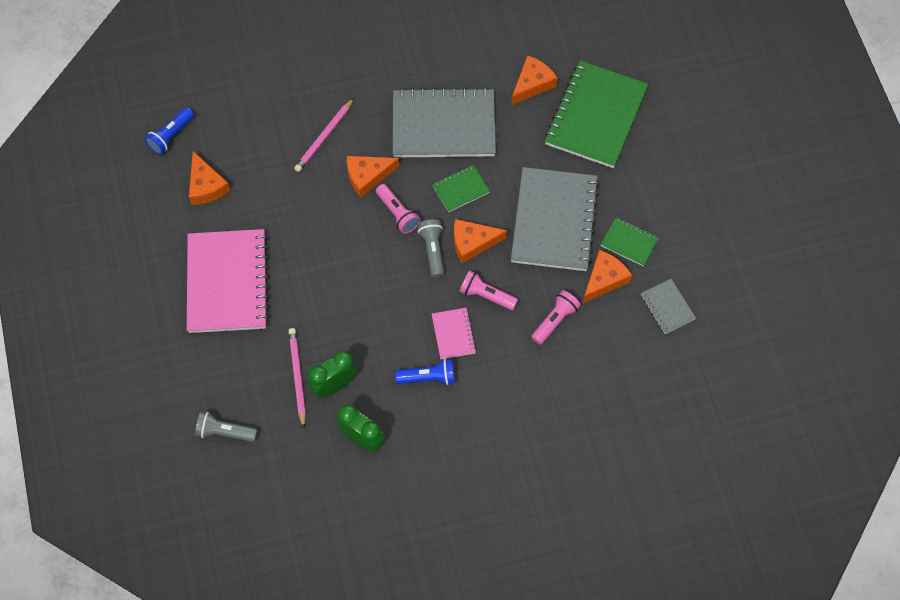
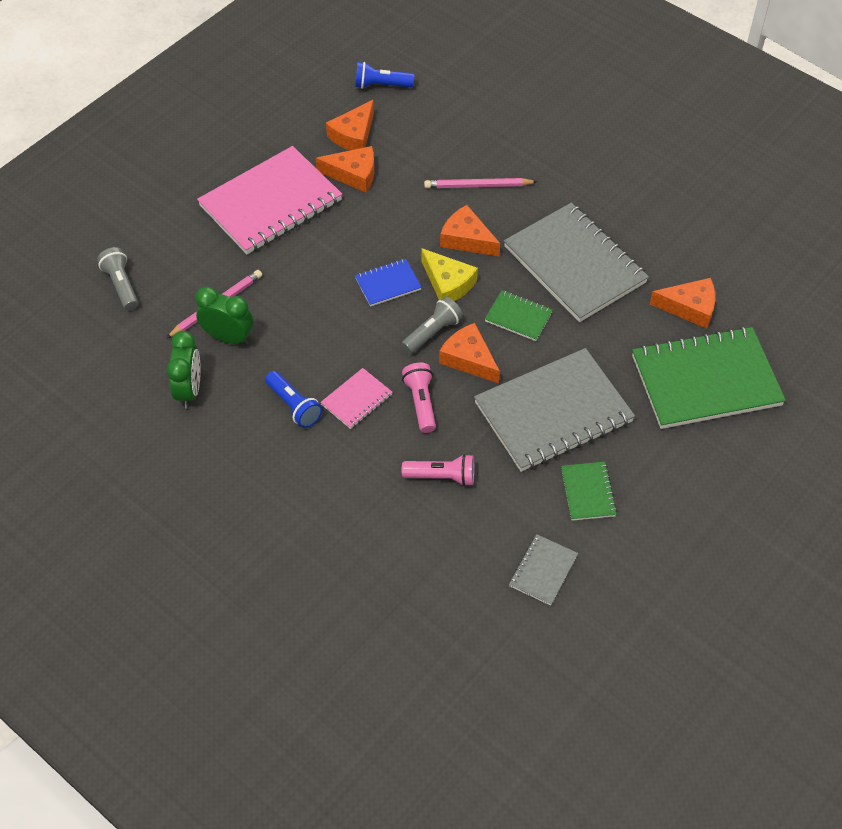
camera: 55 degrees right, 10 degrees down
pink flashlight [376,184,421,234] -> yellow cheese [421,248,478,301]
orange cheese [583,250,632,303] -> orange cheese moved to [316,146,374,192]
none -> blue notebook [355,259,422,307]

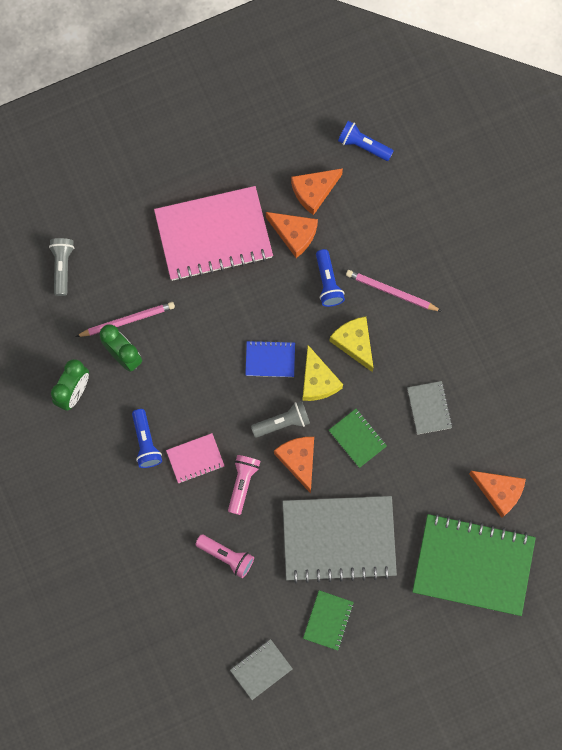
camera: 25 degrees right, 20 degrees up
orange cheese [440,205,500,256] -> yellow cheese [330,317,373,372]
grey notebook [504,203,649,322] -> grey notebook [407,381,452,435], size x0.46
none -> blue flashlight [316,249,345,307]

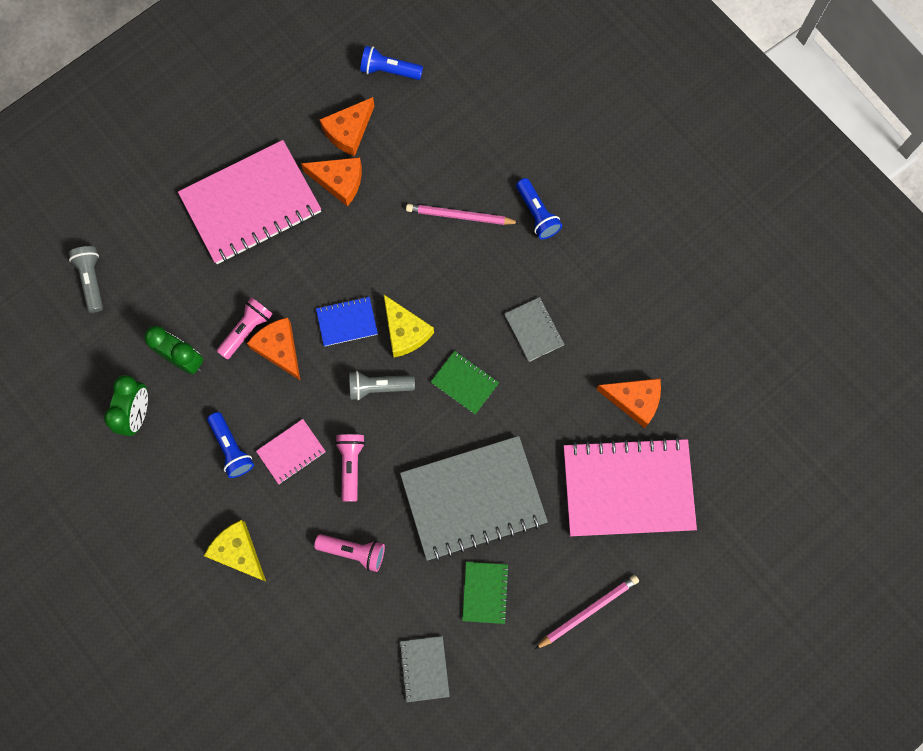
camera: 15 degrees left, 0 degrees up
pink pencil [75,302,175,337] -> pink pencil moved to [535,575,639,649]
grey notebook [230,639,293,700] -> grey notebook turned 45 degrees counterclockwise [399,636,450,702]
grey flashlight [251,401,310,438] -> grey flashlight turned 150 degrees counterclockwise [349,371,415,400]
orange cheese [274,437,314,493] -> orange cheese moved to [247,317,300,380]
blue flashlight [316,249,345,307] -> blue flashlight moved to [516,178,562,239]
yellow cheese [330,317,373,372] -> yellow cheese moved to [204,520,266,581]
green notebook [412,513,536,616] -> pink notebook [564,437,697,536]
none -> pink flashlight [217,297,273,360]

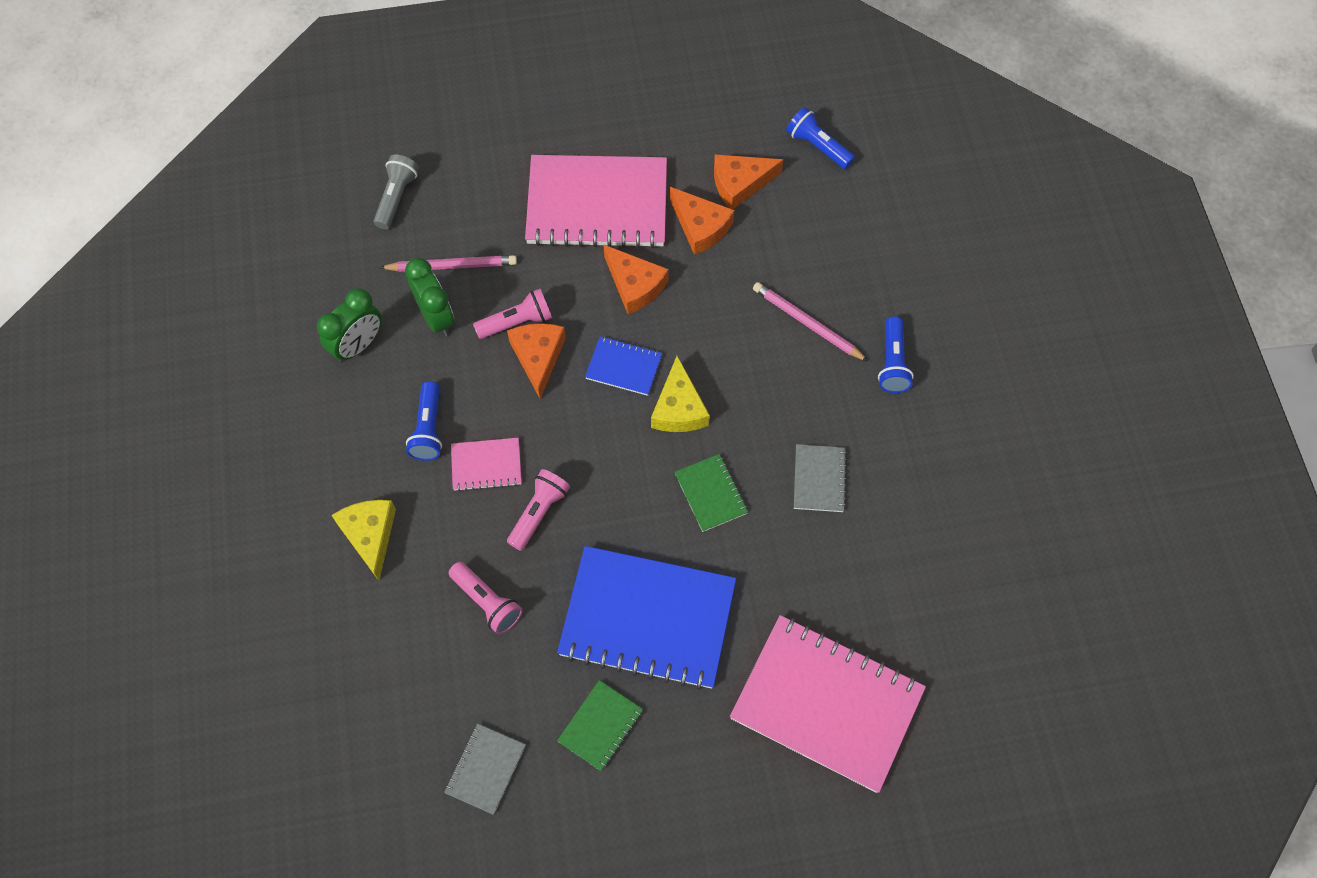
camera: 30 degrees right, 10 degrees down
grey flashlight [349,371,415,400] -> none
grey notebook [400,436,548,561] -> blue notebook [557,546,736,690]
pink pencil [535,575,639,649] -> pink pencil moved to [379,255,517,272]
orange cheese [596,378,661,428] -> orange cheese moved to [603,244,669,314]

